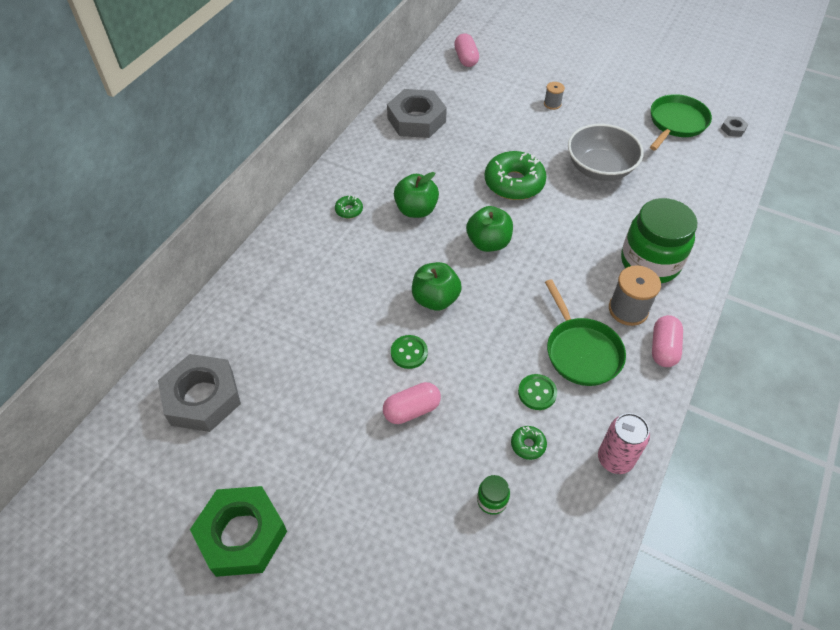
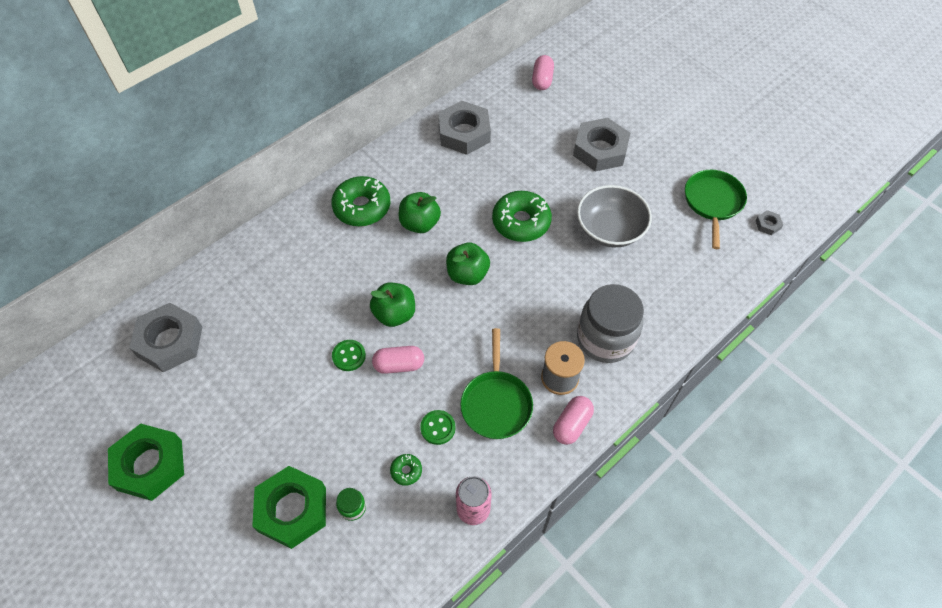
camera: 20 degrees right, 5 degrees up
green donut [335,196,363,218] -> green donut [331,176,390,226], size x2.25
pink capsule [383,382,441,424] -> pink capsule moved to [372,346,424,374]
grey spool [544,82,565,110] -> grey nut [573,118,630,172]
green jar [621,198,697,283] -> grey jar [577,284,644,363]
green pan [650,94,712,151] -> green pan turned 45 degrees counterclockwise [685,170,747,249]
none -> green nut [252,466,326,549]

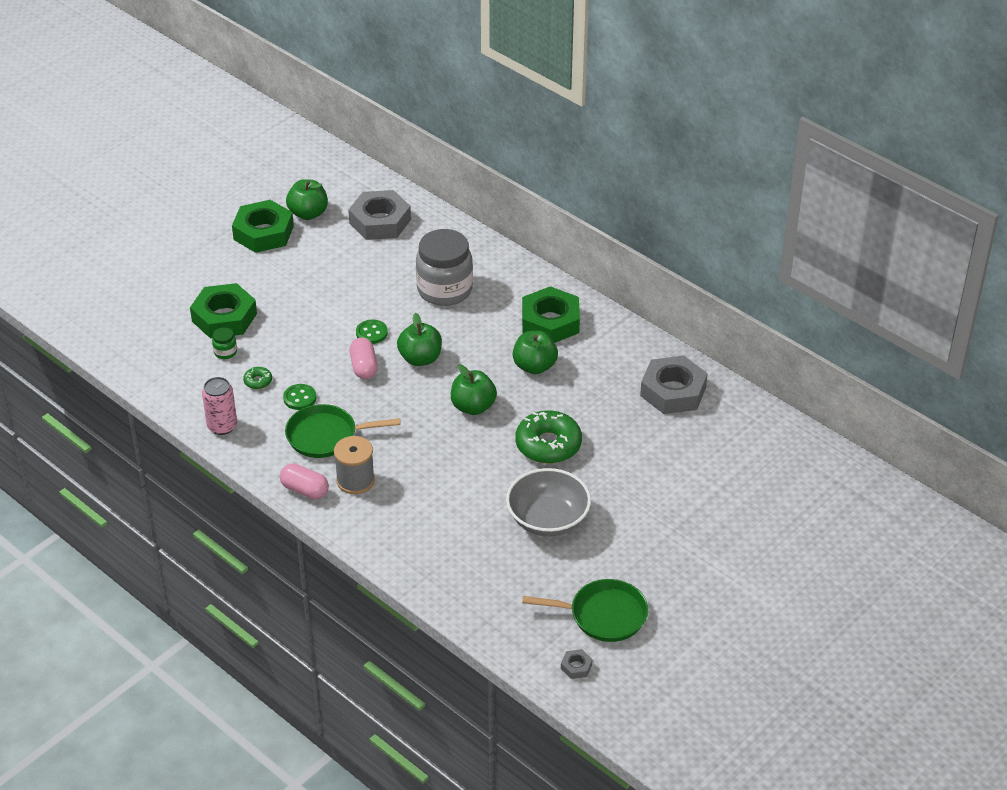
camera: 85 degrees right, 15 degrees down
green donut [331,176,390,226] -> green nut [522,286,580,343]
pink capsule [532,55,554,90] -> none
grey nut [573,118,630,172] -> none
grey jar [577,284,644,363] -> grey jar moved to [416,229,473,306]
none -> green apple [286,179,328,220]

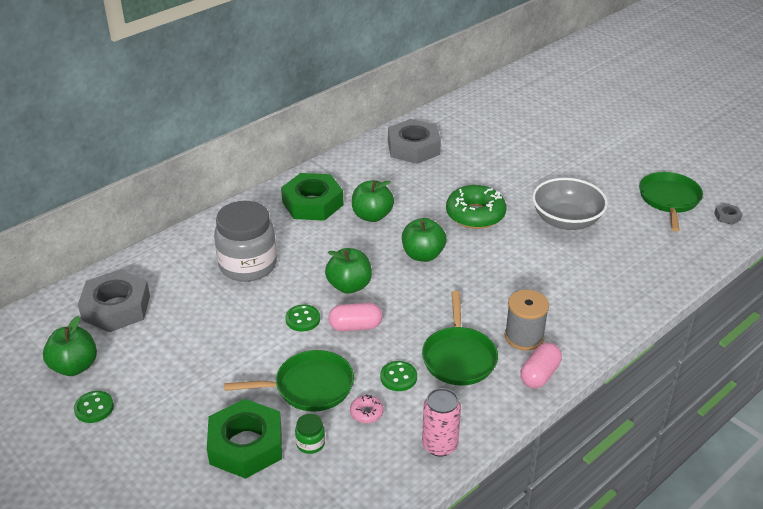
camera: 85 degrees left, 5 degrees down
green nut [232,200,294,253] -> green button [74,391,114,423]
green donut [243,367,272,389] -> pink donut [350,394,384,423]
none -> green pan [224,350,354,412]

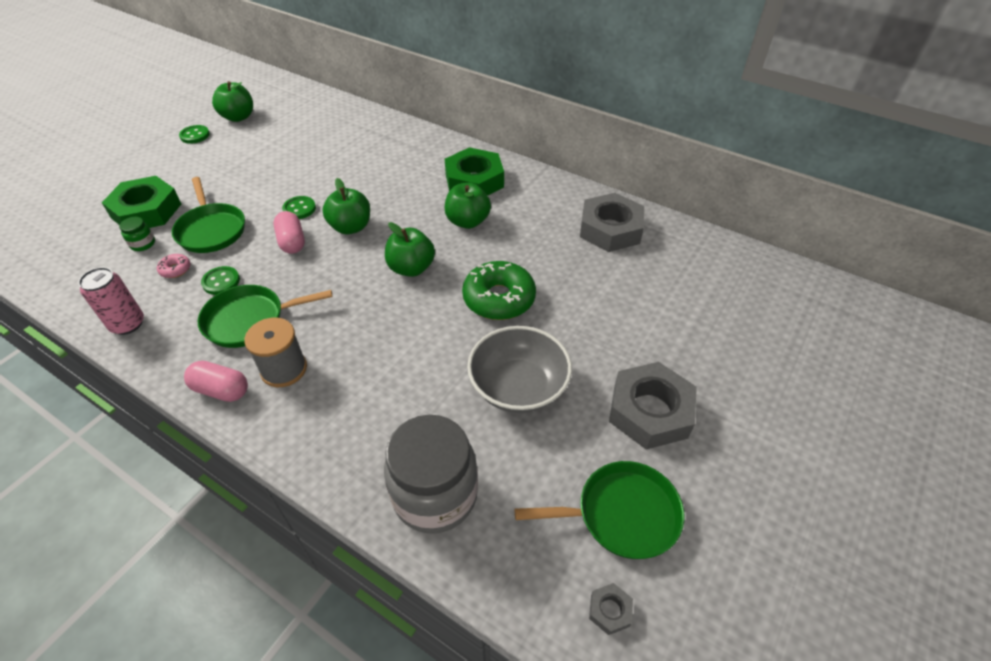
camera: 75 degrees right, 10 degrees up
grey nut [78,270,150,332] -> grey nut moved to [609,362,697,450]
grey jar [214,201,277,282] -> grey jar moved to [384,415,478,534]

